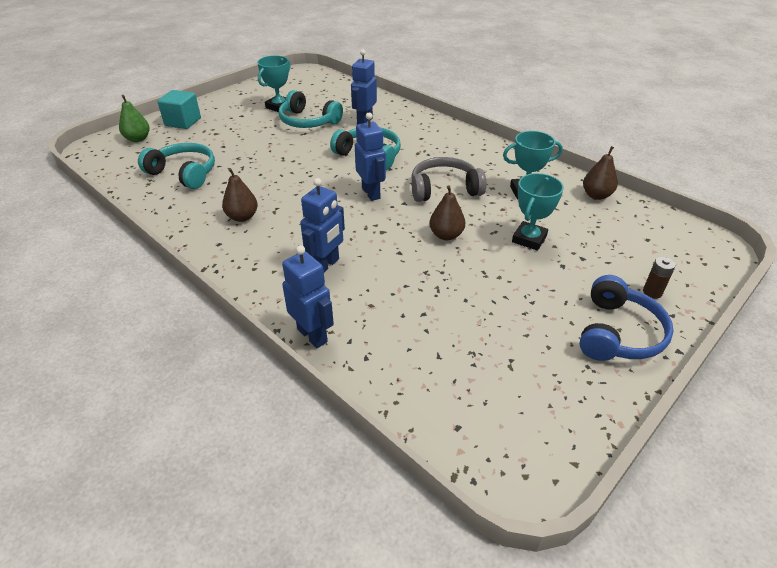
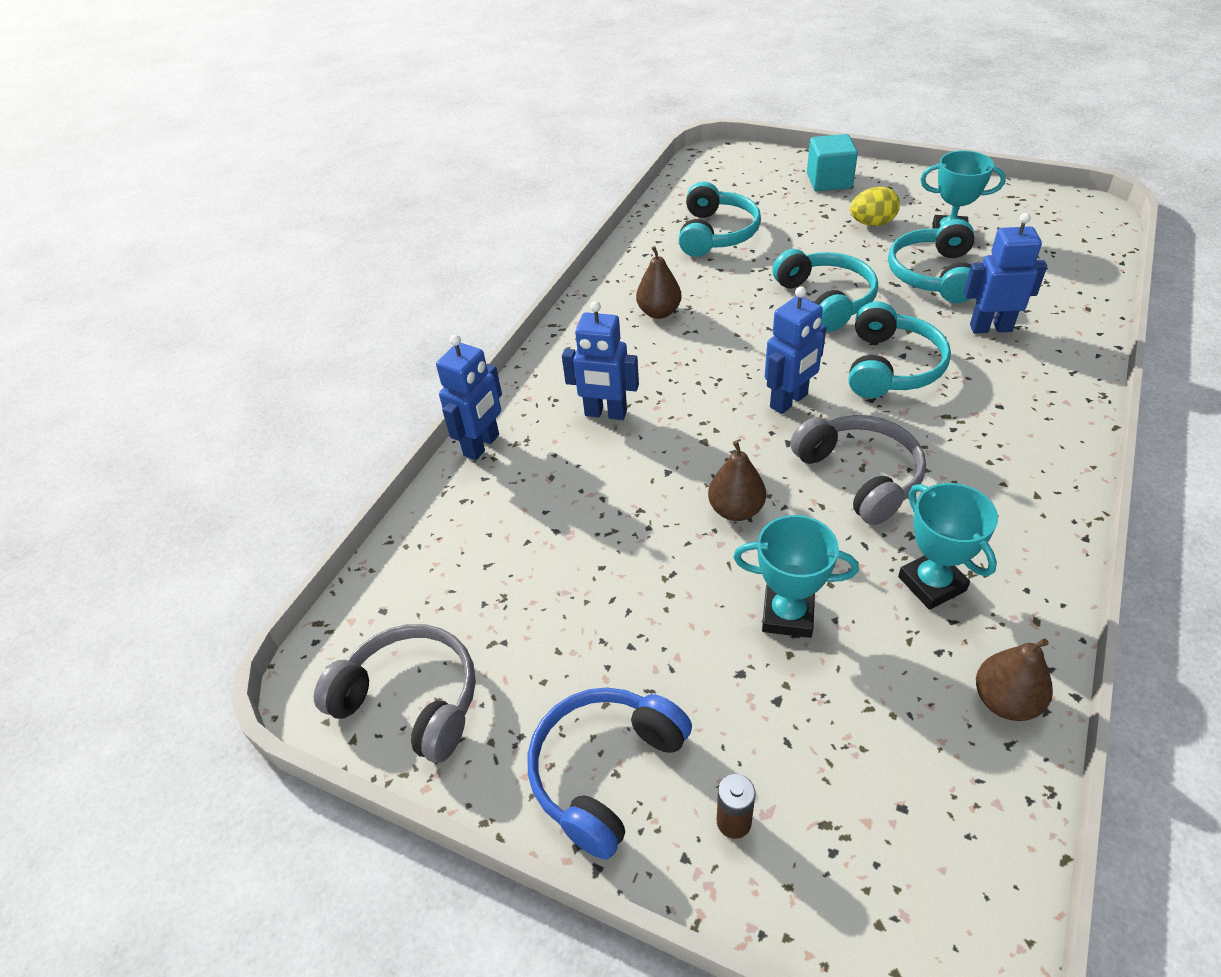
camera: 75 degrees right, 5 degrees up
green pear [119,95,150,142] -> none
blue headphones [579,275,674,361] -> blue headphones turned 120 degrees clockwise [528,687,692,860]
none -> grey headphones [314,624,476,763]
none -> turquoise headphones [772,249,878,332]
none -> yellow egg [850,187,900,226]

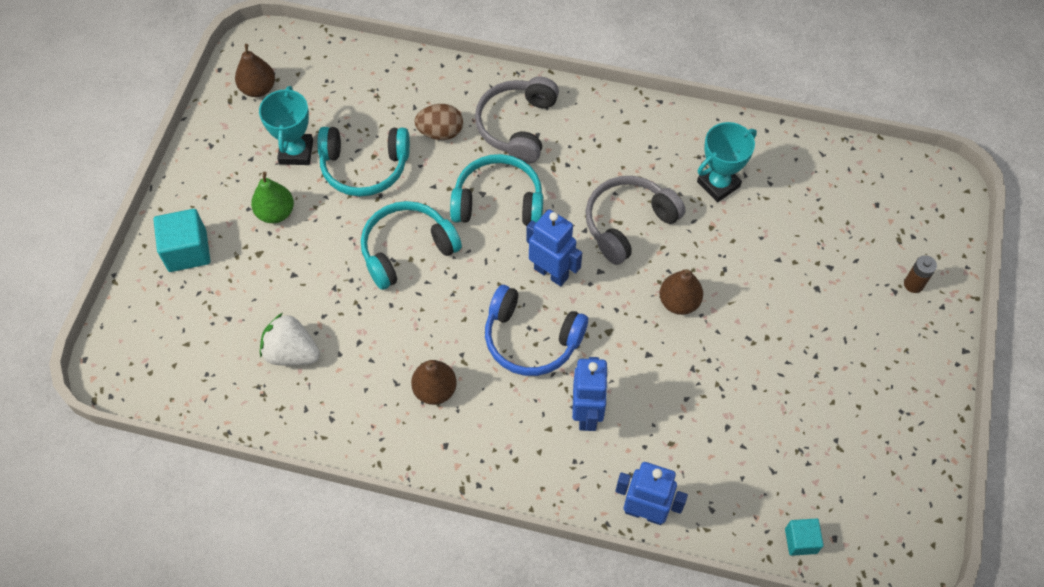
camera: 105 degrees left, 15 degrees up
grey headphones [314,624,476,763] -> grey headphones moved to [475,77,559,163]
blue headphones [528,687,692,860] -> blue headphones moved to [485,285,588,376]
turquoise headphones [678,181,761,257] -> white strawberry [260,313,320,366]
turquoise trophy [733,515,859,638] -> none
yellow egg [850,187,900,226] -> green pear [251,172,294,223]
blue robot [964,213,1047,333] -> brown egg [414,104,463,140]
brown pear [976,638,1053,721] -> brown pear moved to [235,44,275,97]
none -> turquoise cube [785,518,824,556]

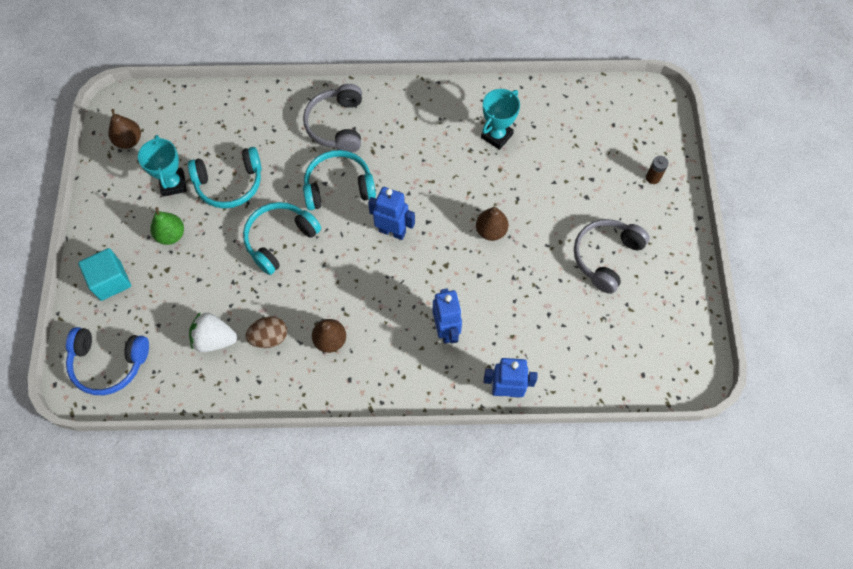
camera: 15 degrees left, 5 degrees up
brown egg [414,104,463,140] -> brown egg moved to [246,316,287,348]
blue headphones [485,285,588,376] -> blue headphones moved to [66,327,149,395]
grey headphones [585,176,686,265] -> grey headphones moved to [574,219,650,294]
turquoise cube [785,518,824,556] -> none

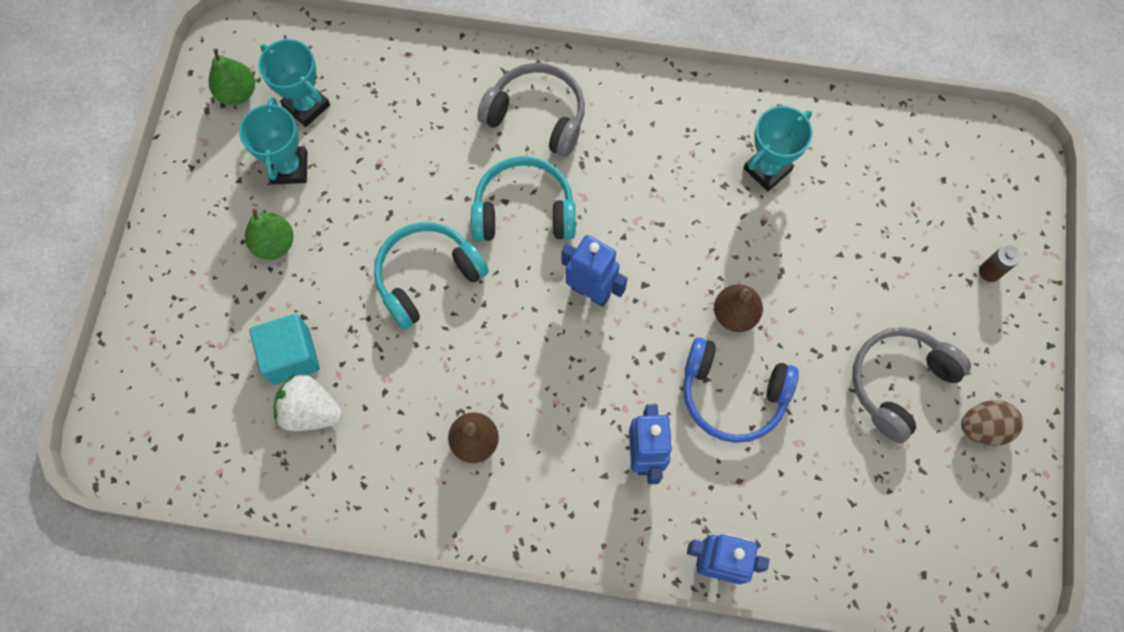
camera: 10 degrees right, 5 degrees up
blue headphones [66,327,149,395] -> blue headphones moved to [683,337,799,443]
turquoise cube [78,248,131,301] -> turquoise cube moved to [249,314,320,385]
brown pear [109,109,141,149] -> green pear [209,48,255,105]
turquoise headphones [188,147,262,209] -> none
brown egg [246,316,287,348] -> brown egg moved to [961,400,1023,446]
grey headphones [303,84,362,152] -> grey headphones turned 105 degrees clockwise [477,63,585,157]
none -> turquoise trophy [258,39,330,127]

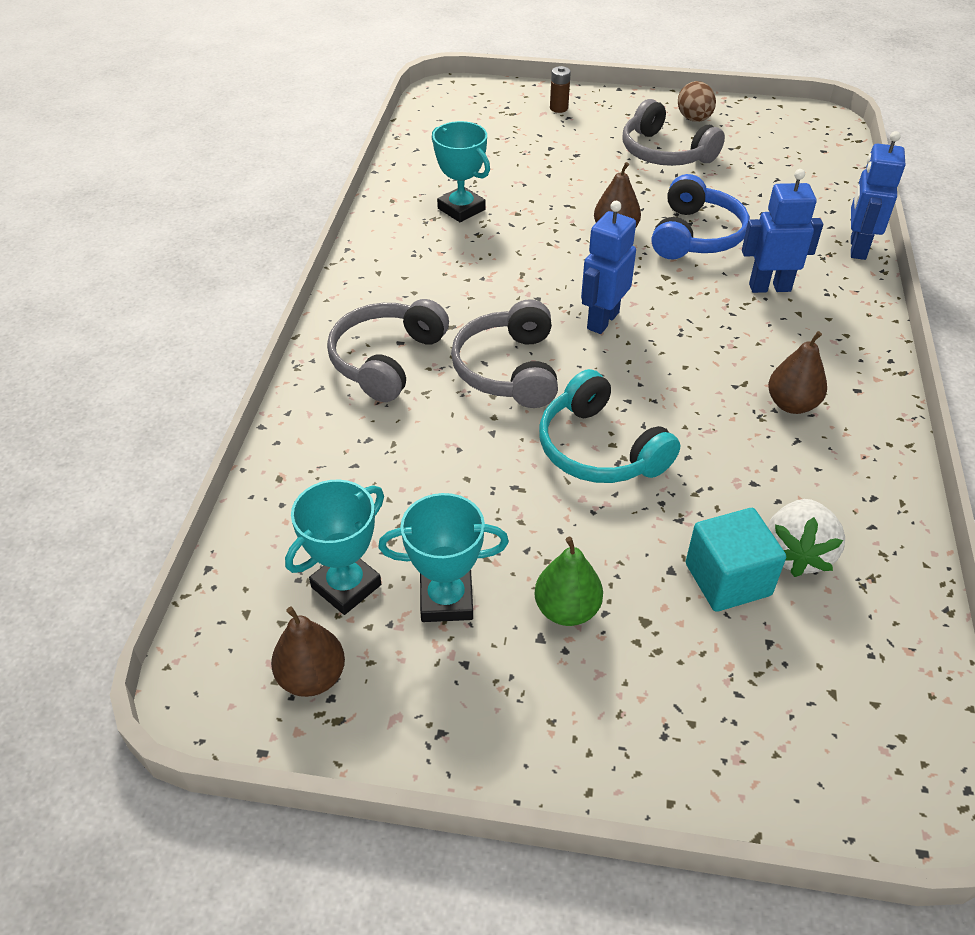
camera: 90 degrees left, 25 degrees down
green pear [209,48,255,105] -> brown pear [271,607,345,697]
turquoise headphones [471,156,576,241] -> grey headphones [451,299,558,408]

